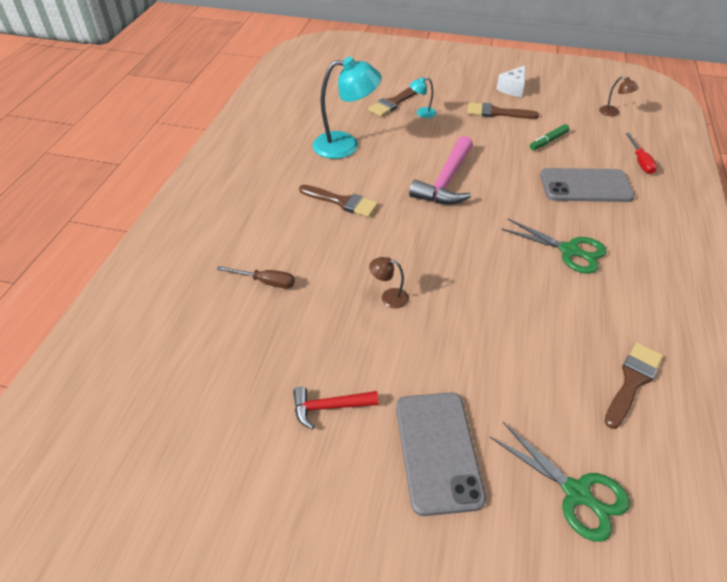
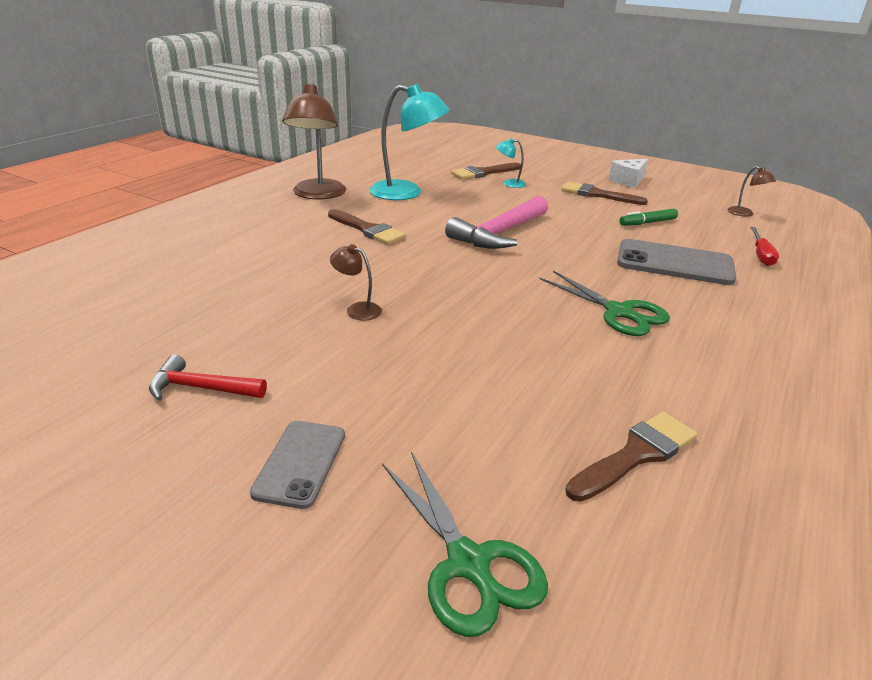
camera: 15 degrees right, 15 degrees down
brown screwdriver [217,266,295,288] -> none
grey phone [396,392,486,516] -> grey phone [250,421,345,509], size x0.60
none -> brown lamp [282,83,346,200]

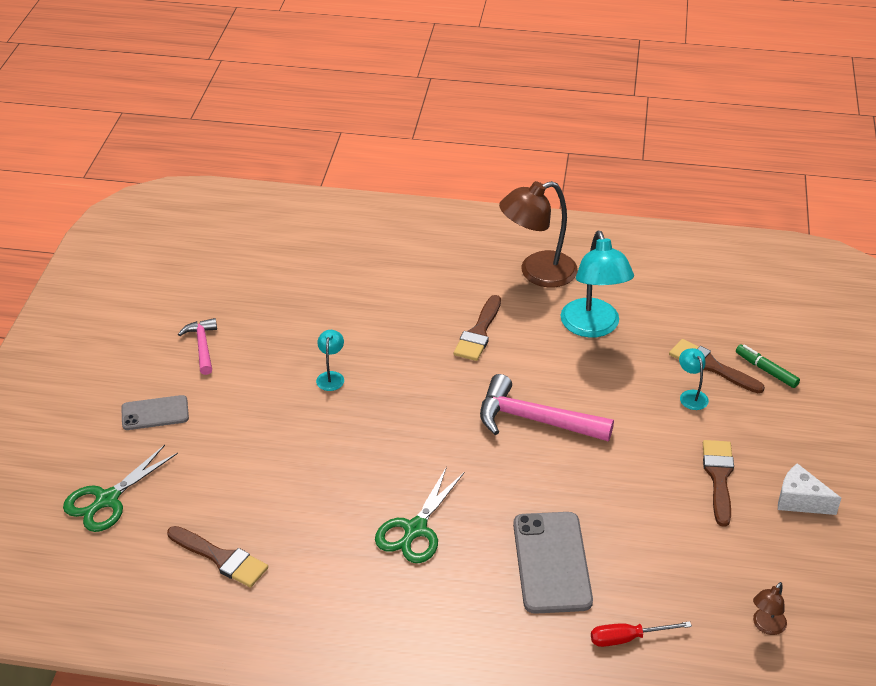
camera: 70 degrees right, 10 degrees up
red hammer [149,354,267,401] -> pink hammer [178,318,217,375]
brown lamp [330,244,382,321] -> turquoise lamp [316,330,344,391]
green marker [619,209,678,226] -> green marker moved to [736,345,800,388]

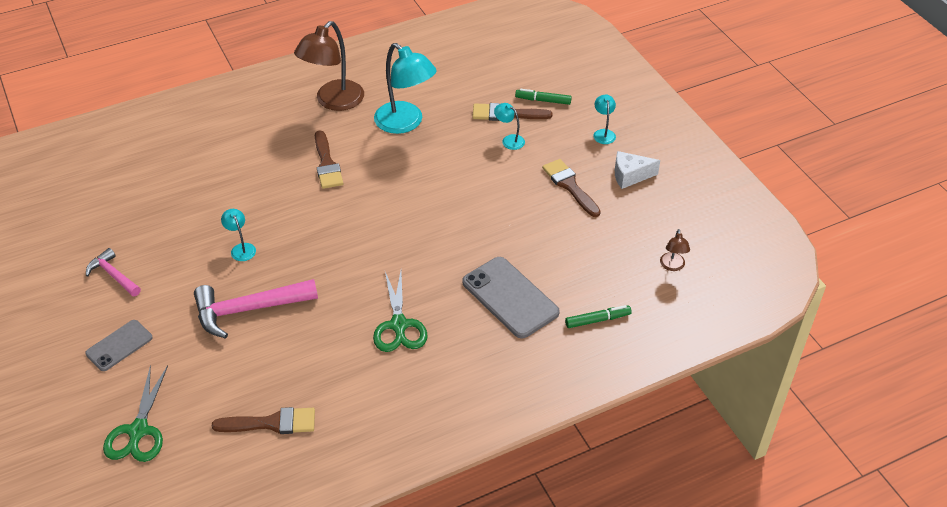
camera: 35 degrees left, 5 degrees up
pink hammer [480,374,614,441] -> pink hammer moved to [194,279,318,339]
red screwdriver [591,621,692,647] -> green marker [565,305,632,328]
none -> turquoise lamp [593,95,616,144]

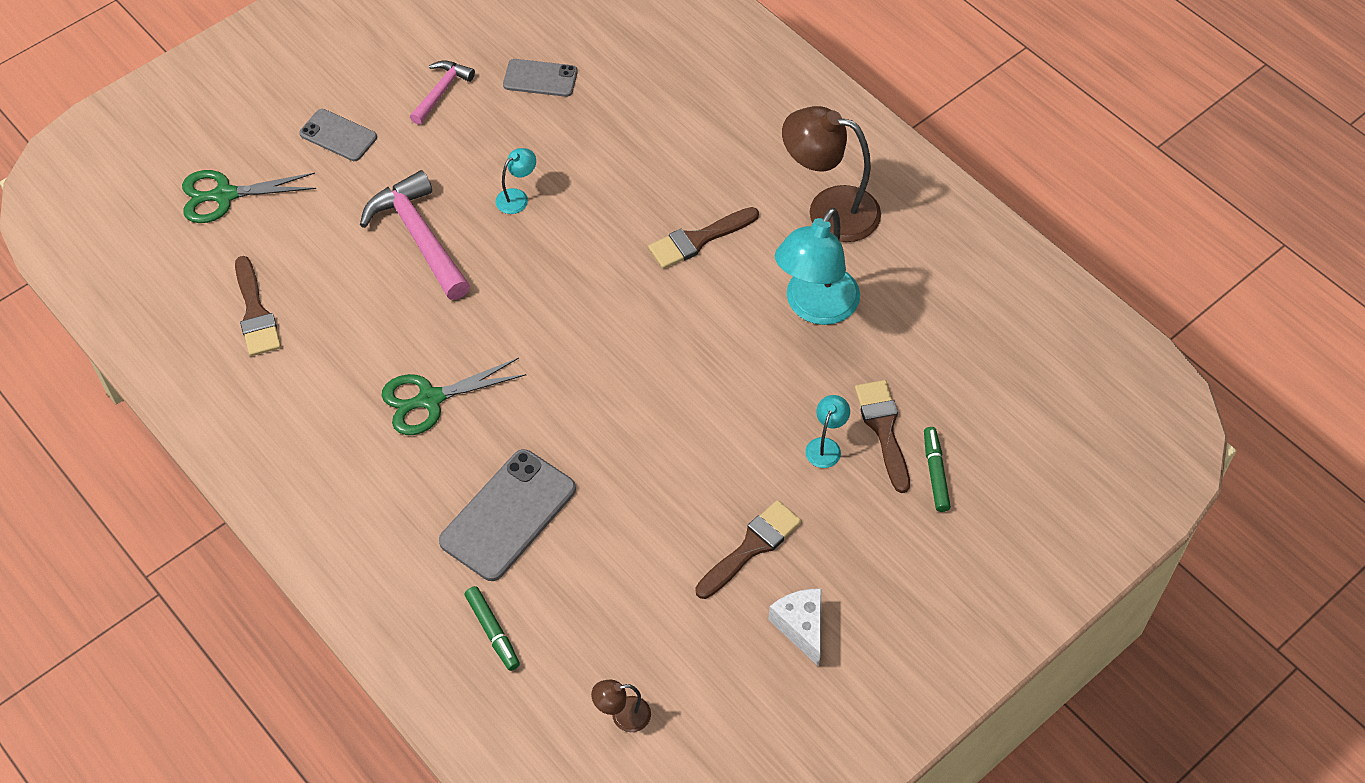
camera: 75 degrees right, 10 degrees up
turquoise lamp [593,95,616,144] -> none
none -> grey phone [503,59,578,97]

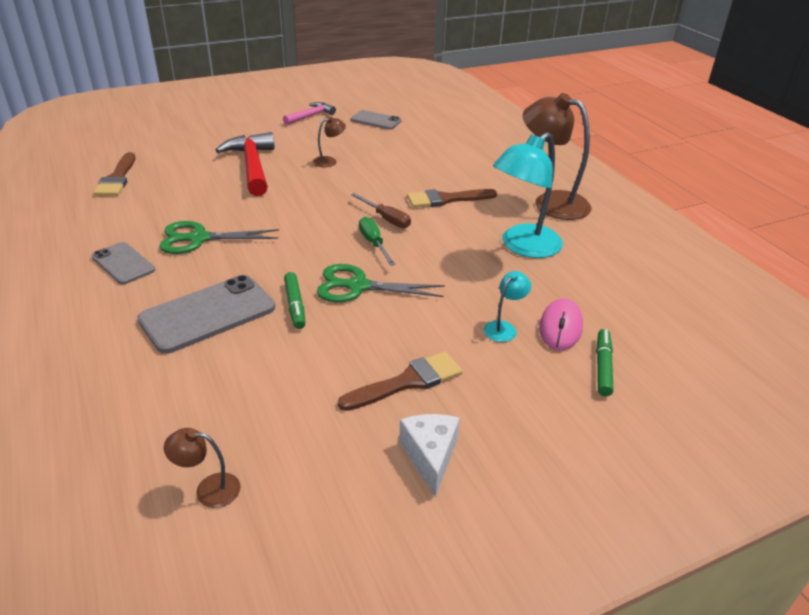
camera: 15 degrees right, 20 degrees down
green scissors [182,170,316,223] -> green scissors moved to [317,264,445,302]
grey phone [299,109,377,161] -> grey phone moved to [91,242,155,284]
pink hammer [360,170,470,300] -> red hammer [216,132,275,196]
green marker [465,586,520,671] -> green marker moved to [284,272,305,329]
turquoise lamp [496,148,536,214] -> brown lamp [313,116,346,167]
brown brush [855,380,910,493] -> pink mouse [539,298,583,351]
none -> brown screwdriver [351,193,411,228]
none -> green screwdriver [359,217,395,266]

